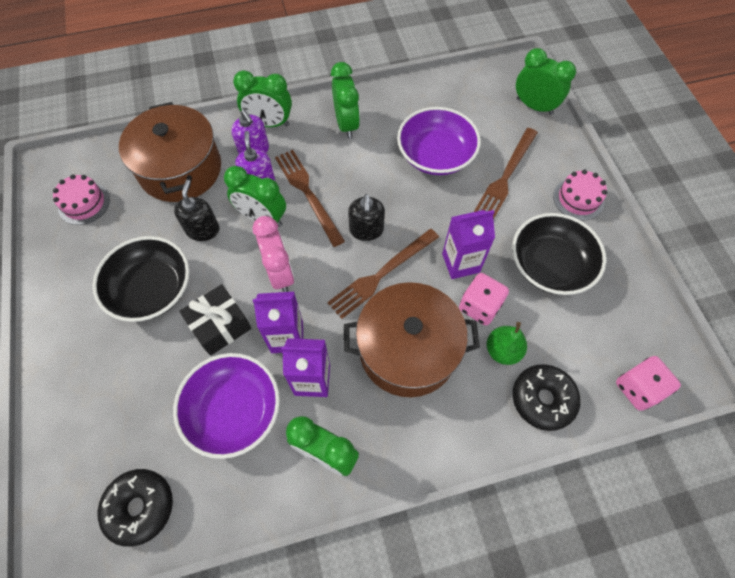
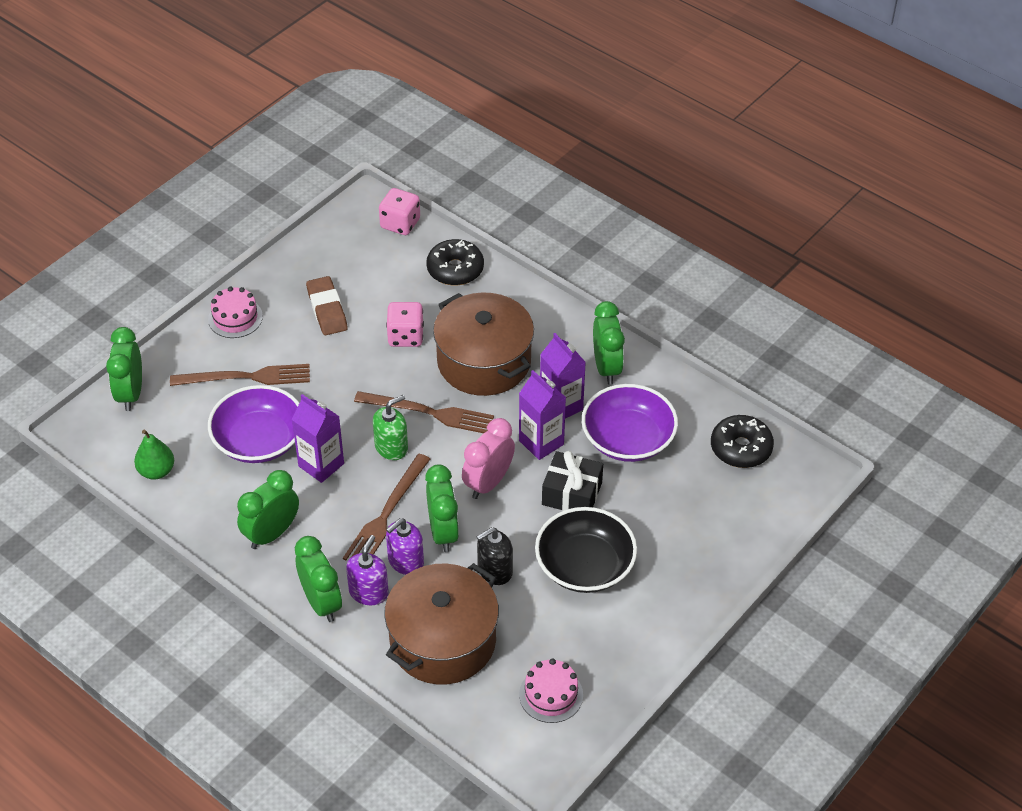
camera: 125 degrees left, 15 degrees down
black soap dispenser [348,194,385,241] -> green soap dispenser [373,395,408,460]
purple carton [442,210,495,279] -> purple carton moved to [291,394,344,483]
green pear [487,322,527,365] -> green pear moved to [134,430,174,480]
black bowl [512,213,606,295] -> brown eraser [306,276,347,335]

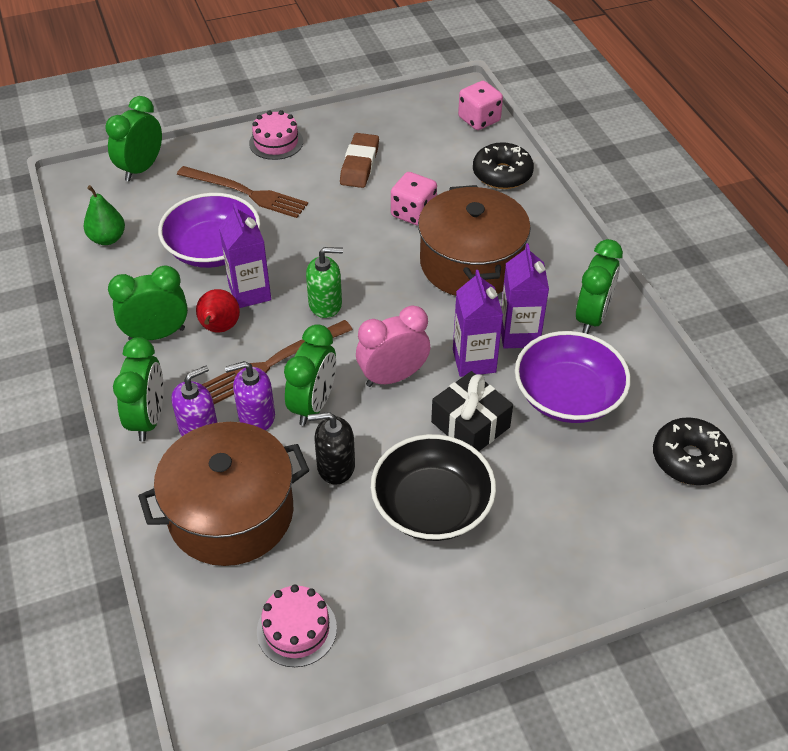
camera: 30 degrees right, 0 degrees up
brown fork [354,391,494,433] -> none
none -> red pear [196,289,240,333]

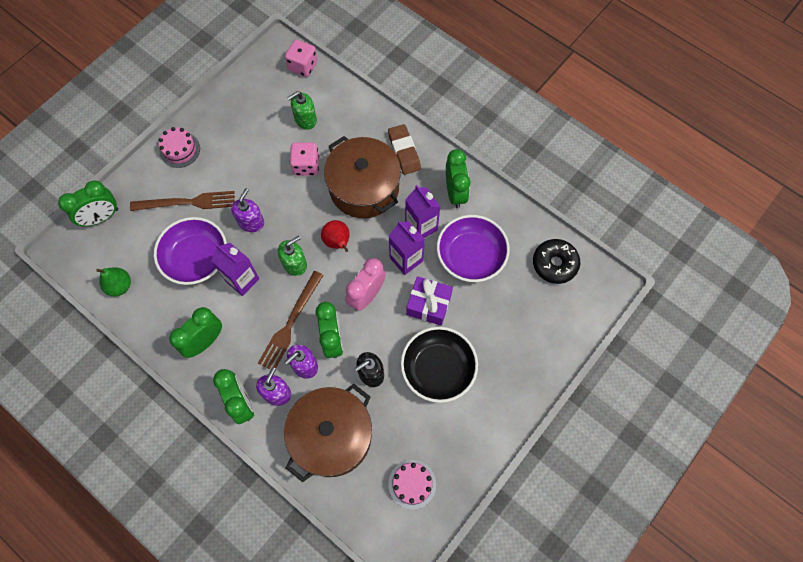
camera: 30 degrees left, 20 degrees up
green clock [105,96,162,181] -> green clock turned 120 degrees counterclockwise [58,180,118,227]
red pear [196,289,240,333] -> red pear moved to [321,220,350,252]
brown eraser [340,133,379,188] -> brown eraser moved to [388,124,421,175]
black gift [431,371,513,451] -> purple gift [406,276,453,326]
black donut [473,142,534,189] -> none
none -> purple soap dispenser [231,188,264,232]
none -> green soap dispenser [287,91,317,130]

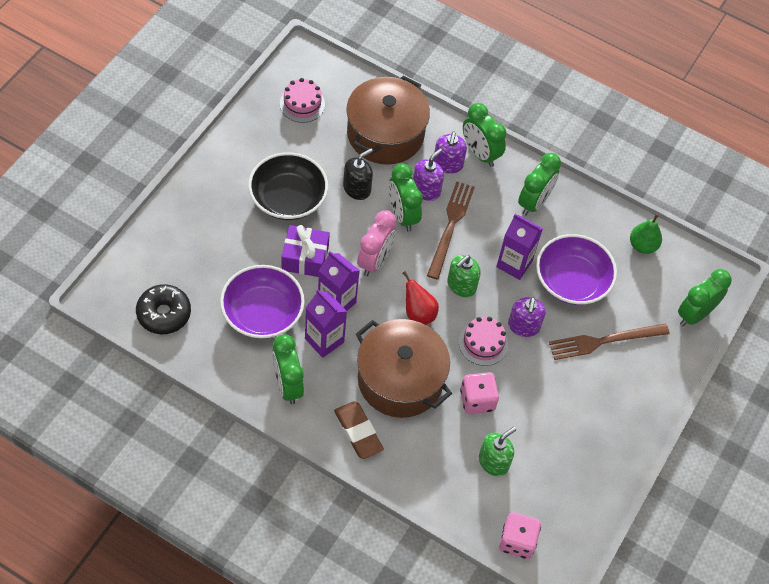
camera: 165 degrees right, 10 degrees down
pink cake [159,127,200,168] -> pink cake moved to [459,317,508,366]

